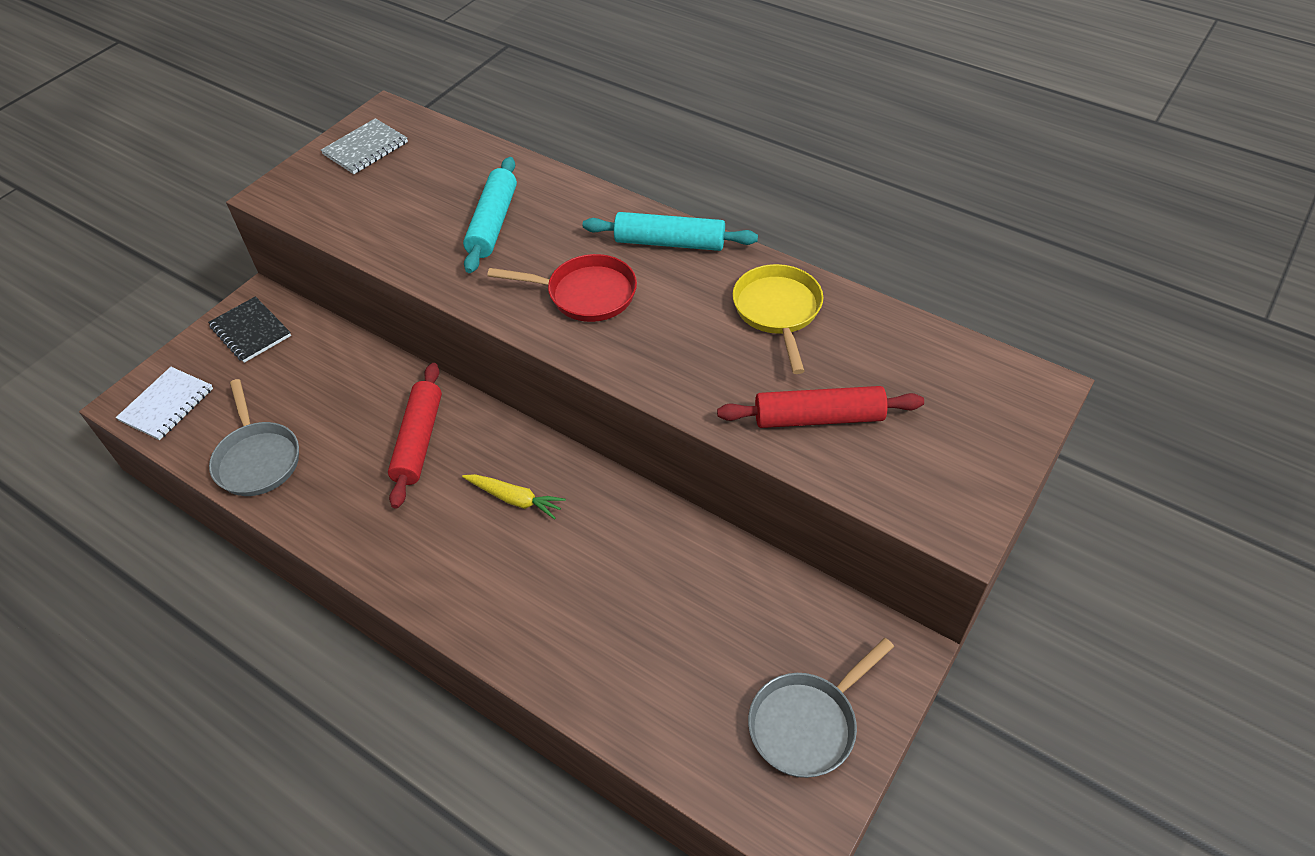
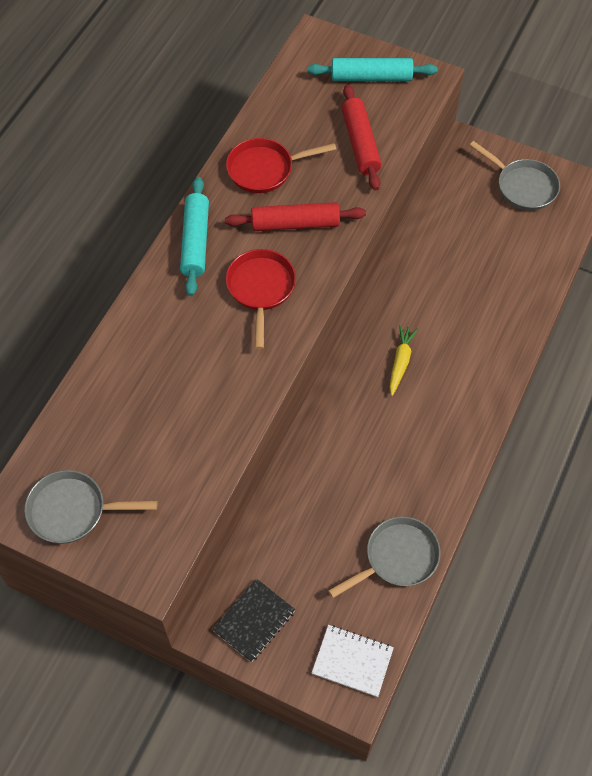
camera: 100 degrees left, 10 degrees up
grey notebook [321,118,408,174] -> grey pan [25,470,157,544]
red rolling pin [388,363,442,509] -> red rolling pin moved to [225,202,366,231]
turquoise rolling pin [463,157,517,273] -> turquoise rolling pin moved to [307,58,438,81]
yellow pan [732,264,823,374] -> red pan [226,138,337,193]

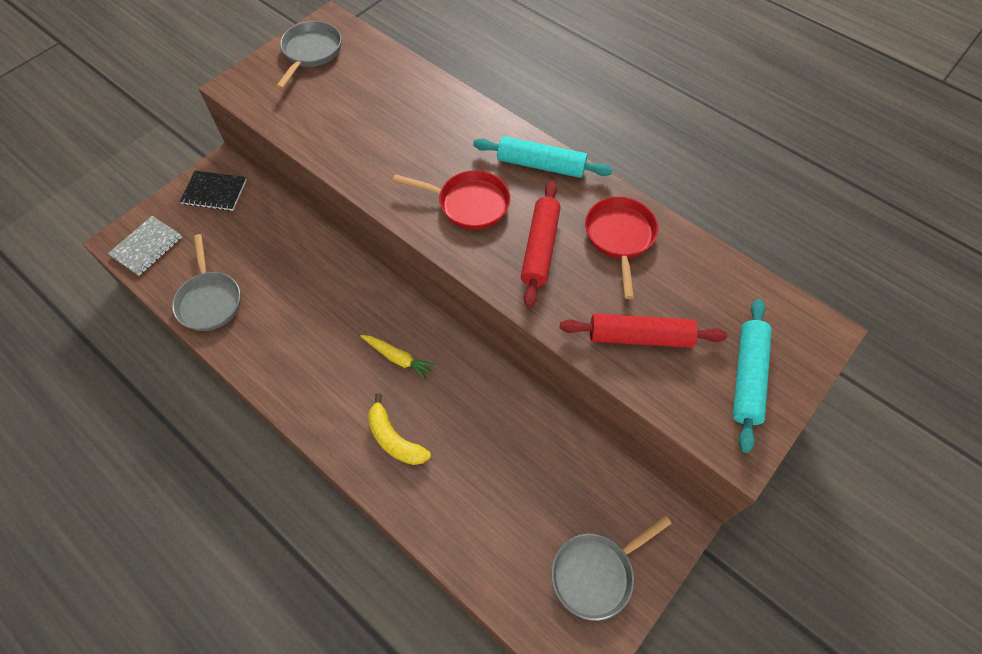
camera: 105 degrees right, 0 degrees up
black notebook [212,579,295,662] -> black notebook turned 45 degrees counterclockwise [180,171,247,211]
white notebook [312,625,394,697] -> grey notebook [108,216,182,276]
none -> yellow banana [368,393,431,465]

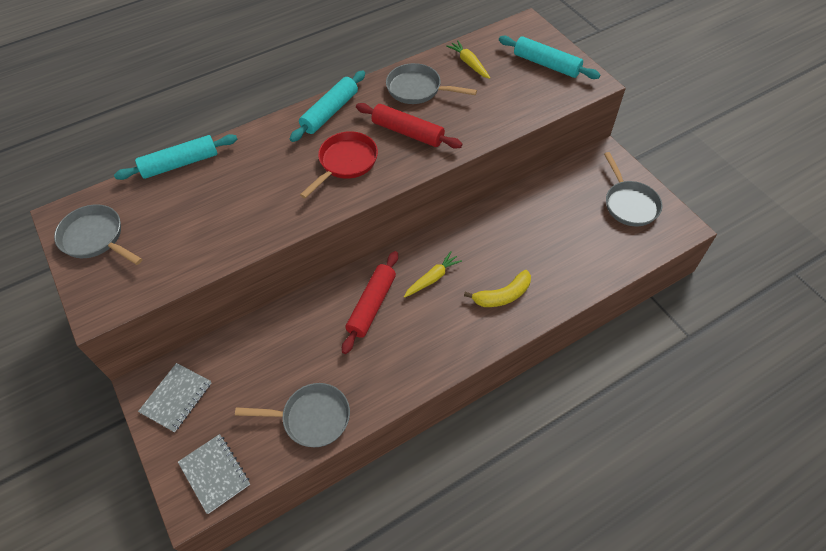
camera: 70 degrees left, 5 degrees down
black notebook [180,171,247,211] -> grey notebook [138,363,211,432]
red rolling pin [560,314,727,348] -> red rolling pin moved to [342,251,398,354]
red pan [585,197,658,299] -> grey pan [386,63,477,104]
none -> turquoise rolling pin [114,134,238,180]
none -> yellow carrot [446,40,490,79]

